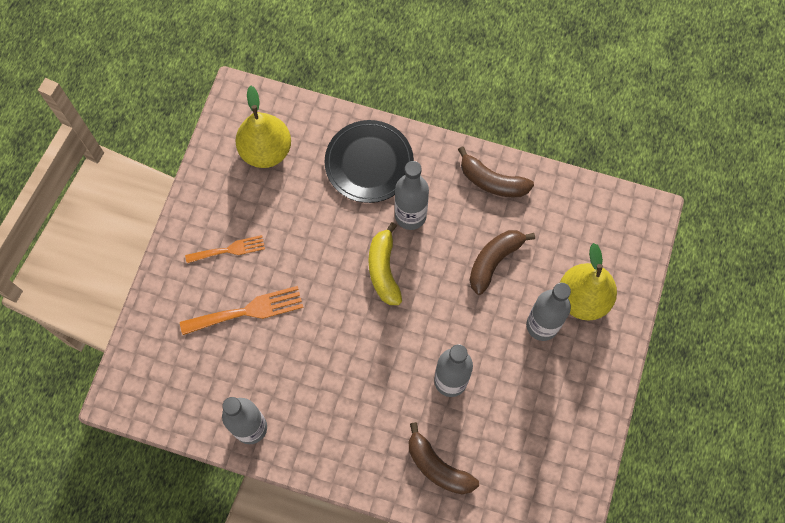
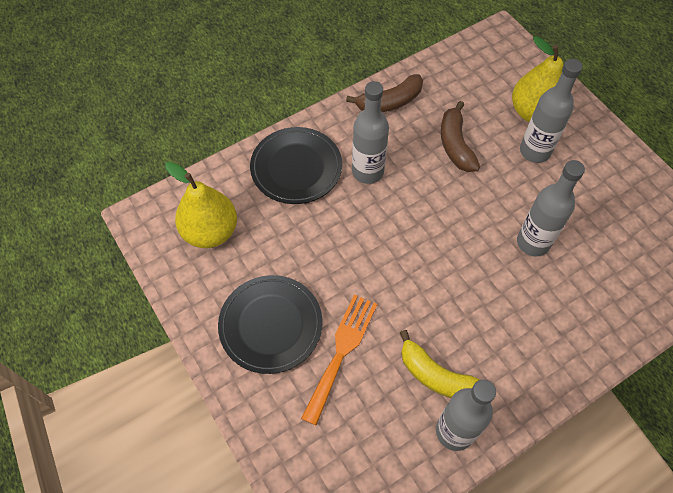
camera: 50 degrees left, 10 degrees down
orange fork [185,235,265,263] -> black plate [218,275,323,374]
yellow banana [369,222,402,305] -> yellow banana moved to [400,330,480,398]
brown banana [409,422,479,494] -> none

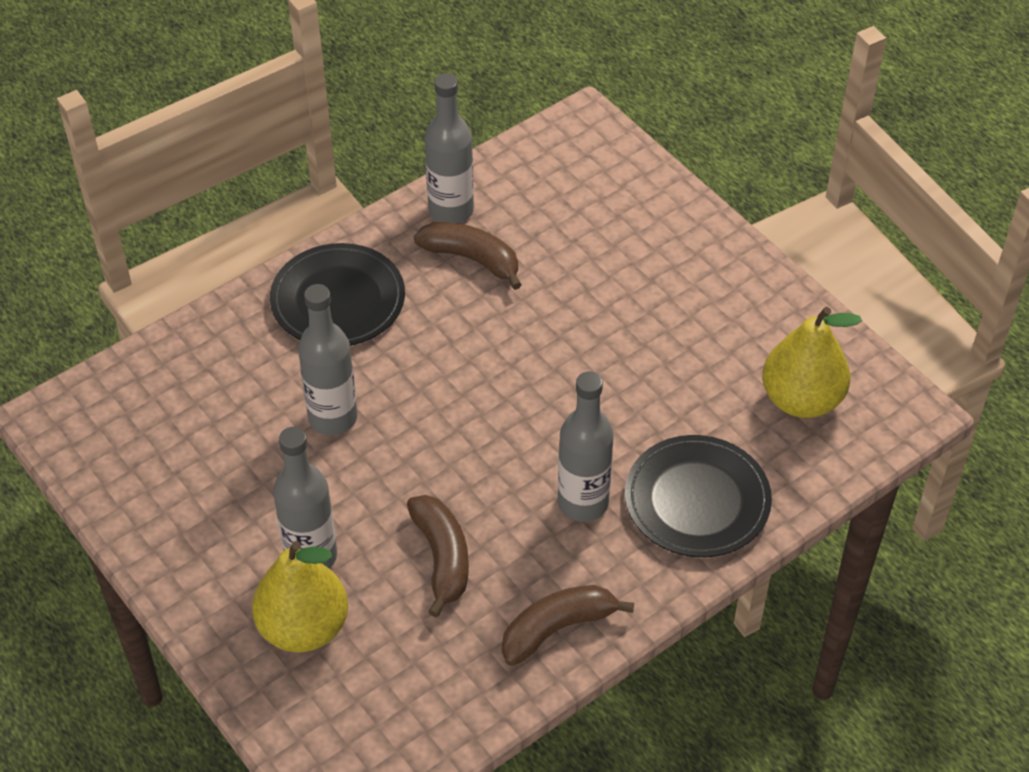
camera: 175 degrees right, 10 degrees down
black plate [218,275,323,374] -> black plate moved to [270,243,405,346]
orange fork [301,295,377,425] -> none
yellow banana [400,330,480,398] -> brown banana [414,222,522,290]

